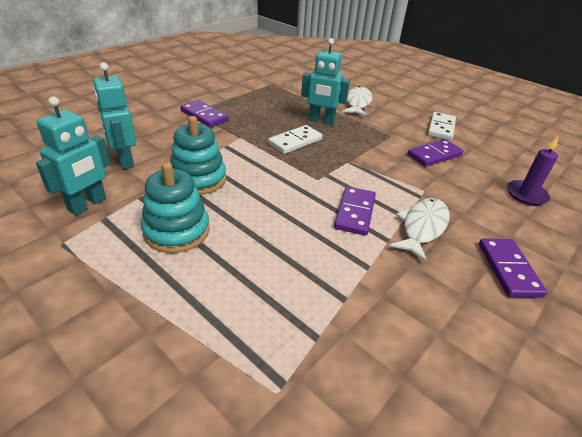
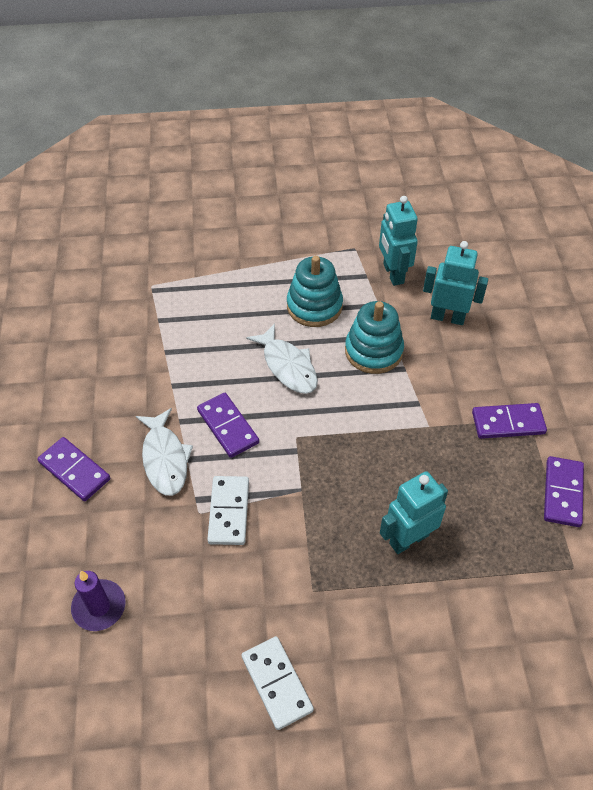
camera: 135 degrees right, 15 degrees up
white domino [268,125,323,154] -> white domino moved to [207,476,249,545]
white fish [342,86,372,116] -> white fish moved to [246,323,318,394]
purple domino [408,139,463,167] -> purple domino moved to [544,456,584,527]

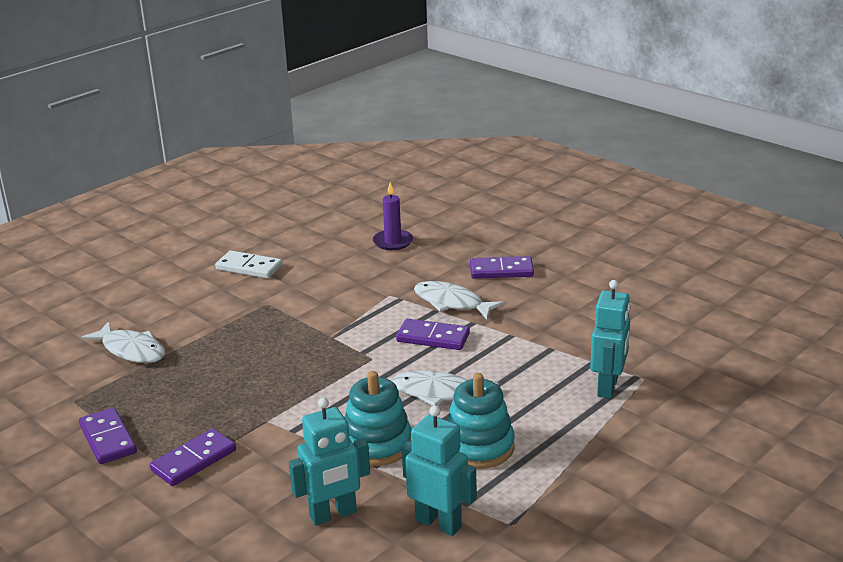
camera: 140 degrees right, 25 degrees down
white domino [207,476,249,545] -> none
turquoise robot [380,471,448,554] -> turquoise robot moved to [590,280,631,399]
none -> white fish [81,321,165,363]

